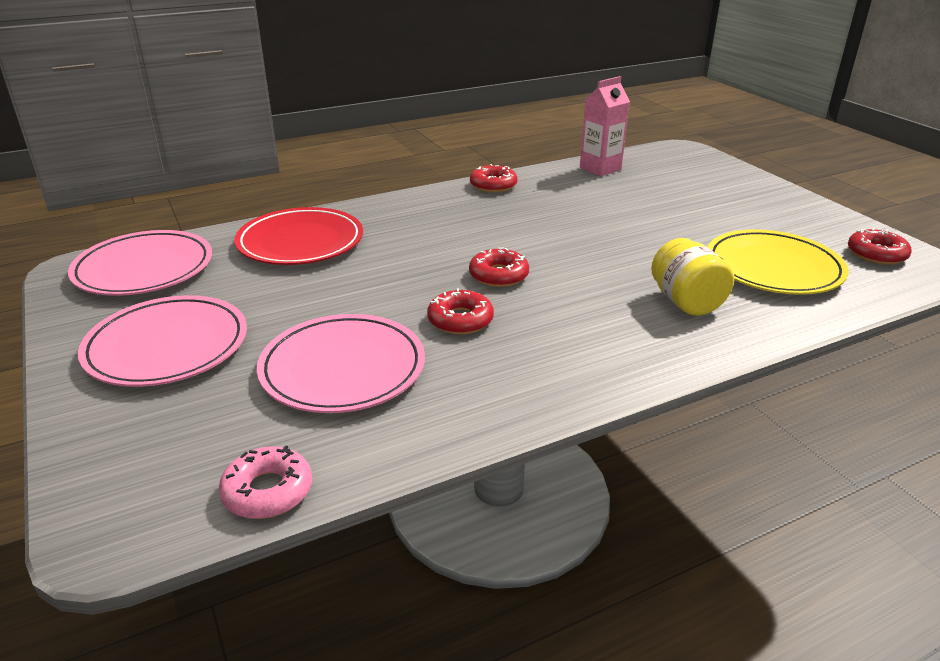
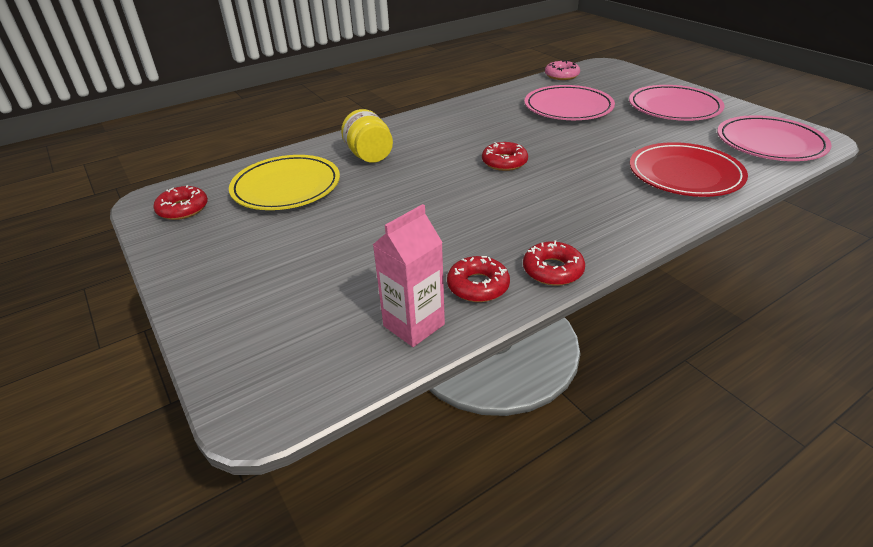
camera: 175 degrees right, 5 degrees up
red donut [427,288,494,334] -> red donut moved to [447,256,510,302]

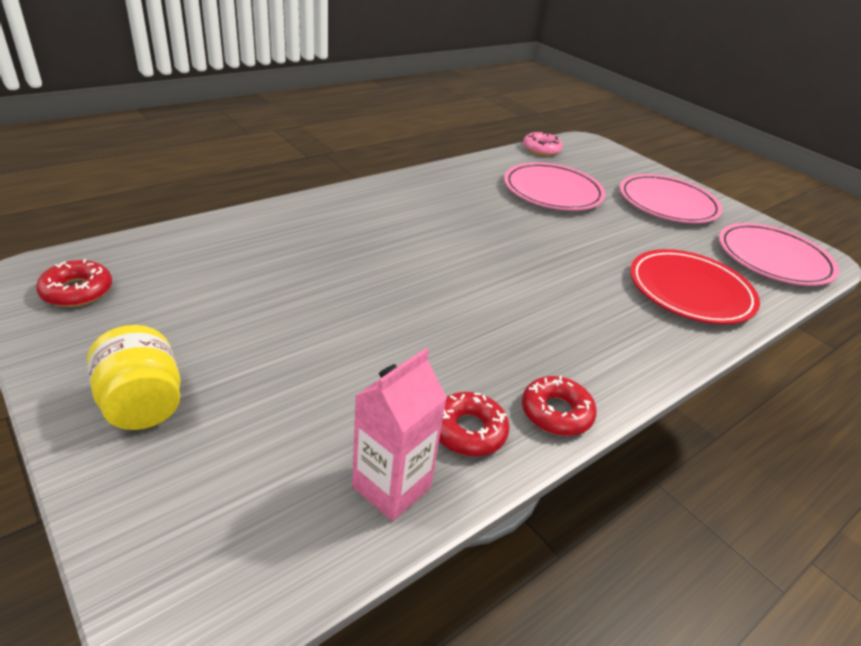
camera: 10 degrees left, 0 degrees up
yellow plate [229,155,340,210] -> none
yellow jar [341,109,393,163] -> yellow jar moved to [87,325,181,430]
red donut [482,142,528,171] -> none

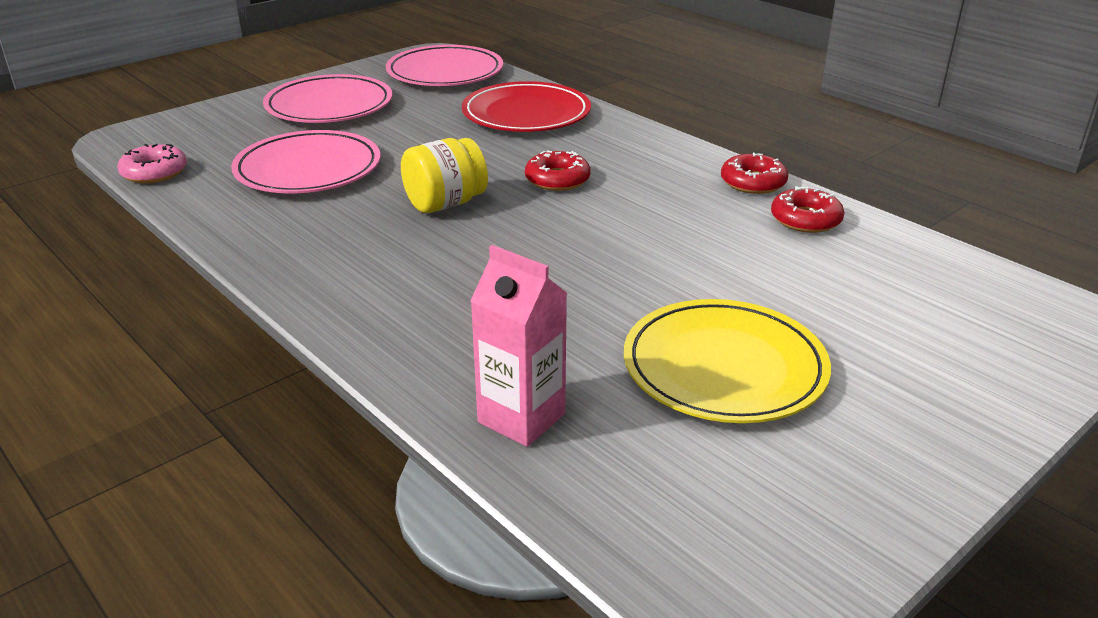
camera: 90 degrees left, 5 degrees down
red donut [36,259,112,307] -> red donut moved to [525,150,591,191]
yellow jar [87,325,181,430] -> yellow jar moved to [401,138,488,213]
pink carton [352,348,447,521] -> pink carton moved to [471,245,567,447]
none -> yellow plate [624,299,831,423]

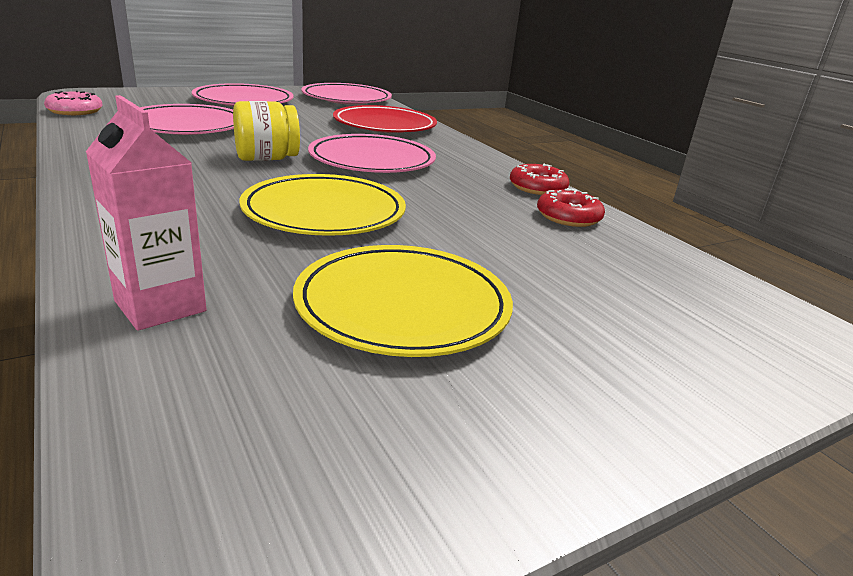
camera: 10 degrees right, 5 degrees down
red donut [525,150,591,191] -> pink plate [308,134,436,173]
none -> yellow plate [240,174,406,236]

